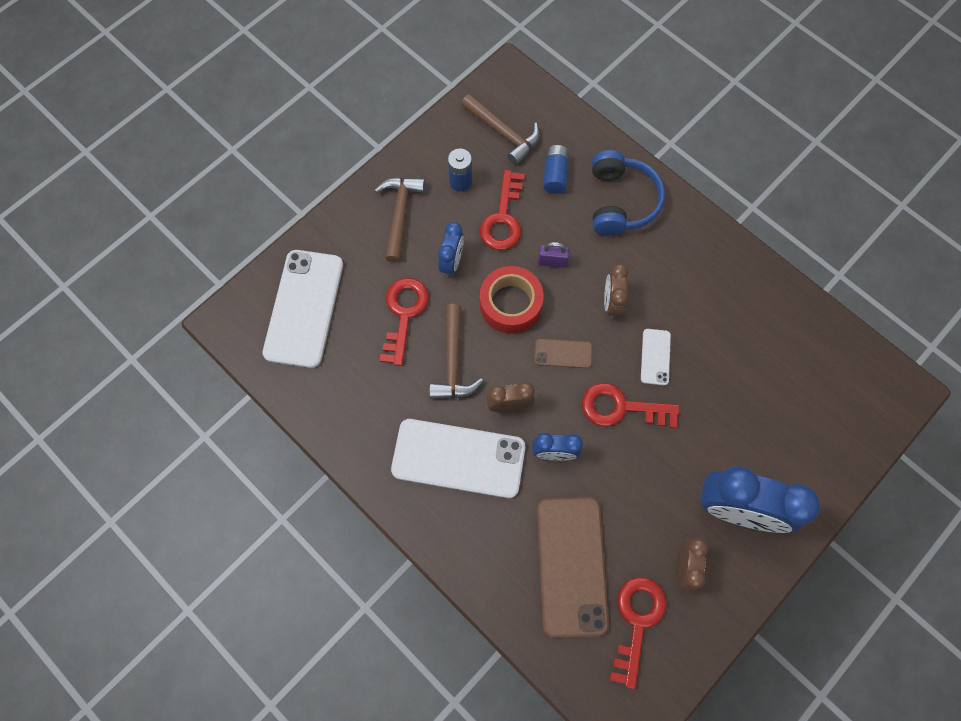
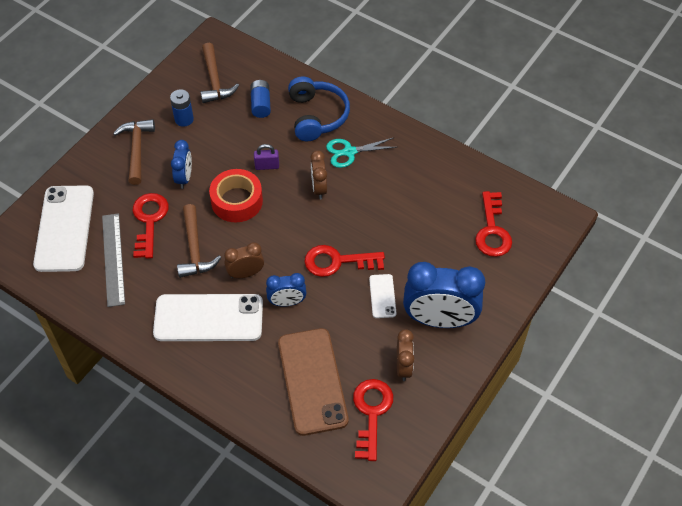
camera: 10 degrees left, 15 degrees down
brown hammer [461,94,540,165] -> brown hammer turned 45 degrees clockwise [200,43,239,103]
red key [479,170,525,250] -> red key moved to [475,191,512,257]
brown phone [534,339,592,368] -> none
white phone [641,329,671,385] -> white phone moved to [369,274,396,318]
none -> grey ruler [102,213,125,307]
none -> turquoise scissors [326,138,396,168]

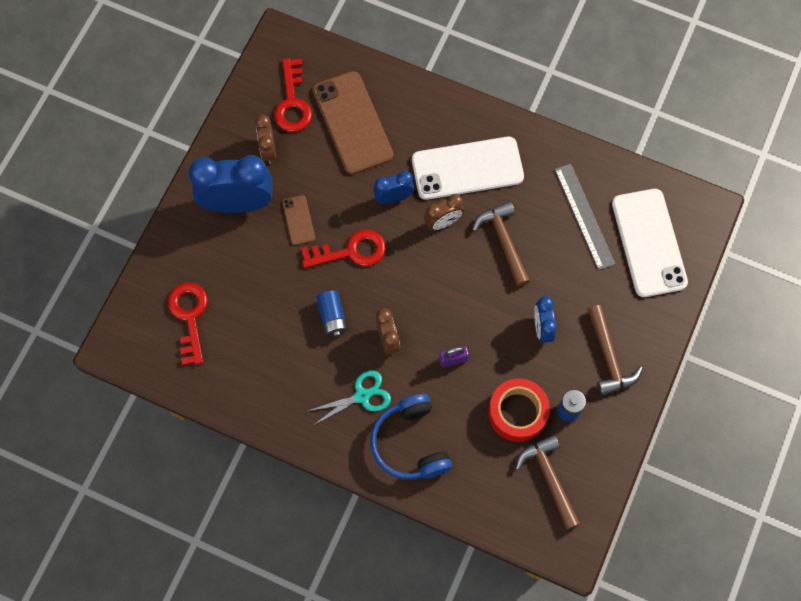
camera: 170 degrees right, 15 degrees up
red key [133,193,169,259] -> none
red tape [209,169,263,222] -> red tape moved to [488,378,550,442]
blue battery [250,80,271,118] -> blue battery moved to [316,290,348,337]
white phone [369,274,396,318] -> brown phone [282,195,315,245]

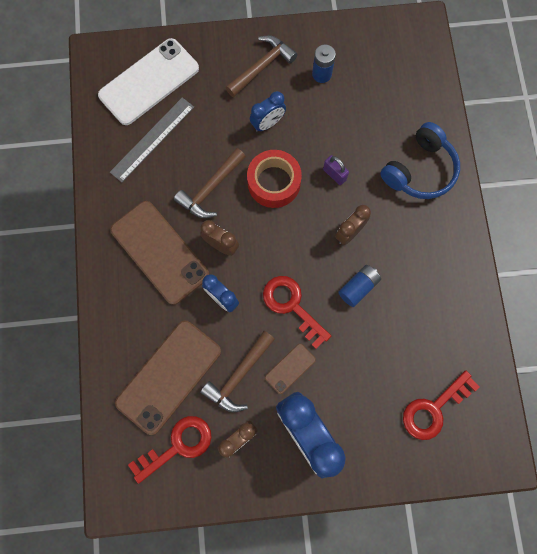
camera: 120 degrees left, 5 degrees up
turquoise scissors [308,370,391,425] -> none
white phone [412,137,524,200] -> brown phone [110,201,209,305]
red tape [488,378,550,442] -> red tape moved to [247,150,302,208]
brown hammer [516,434,580,530] -> brown hammer moved to [200,331,275,412]

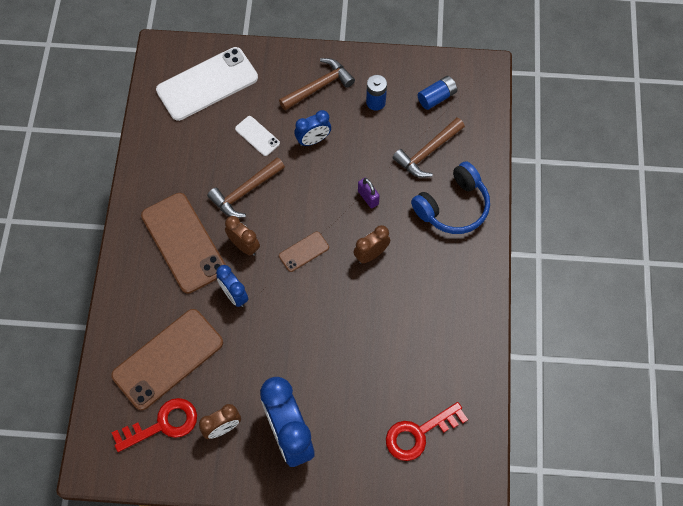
camera: 10 degrees right, 10 degrees down
grey ruler [110,97,194,182] -> none
brown hammer [200,331,275,412] -> brown hammer moved to [392,118,465,178]
red tape [247,150,302,208] -> none
red key [263,276,331,349] -> none
brown phone [265,344,316,394] -> brown phone moved to [279,232,329,272]
blue battery [338,265,381,307] -> blue battery moved to [418,76,457,110]
none -> white phone [235,116,280,156]

